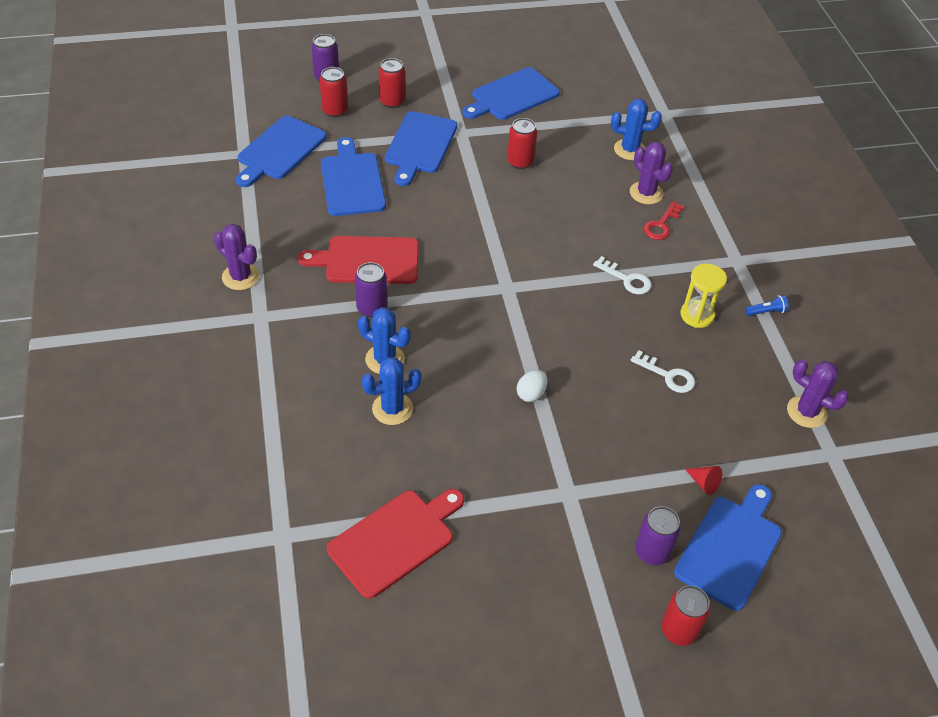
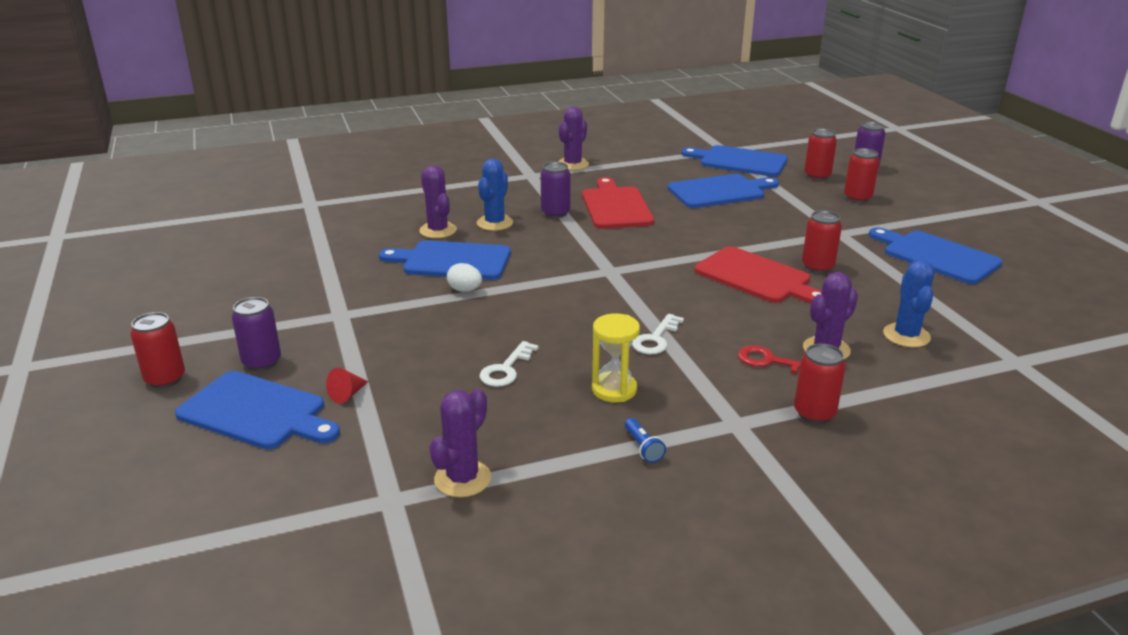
camera: 85 degrees right, 20 degrees down
red cutting board [327,489,464,599] -> red cutting board moved to [694,246,822,304]
blue cactus [361,357,422,425] -> purple cactus [419,165,457,238]
blue cutting board [385,111,458,186] -> blue cutting board moved to [379,240,511,280]
none -> red can [794,344,846,424]

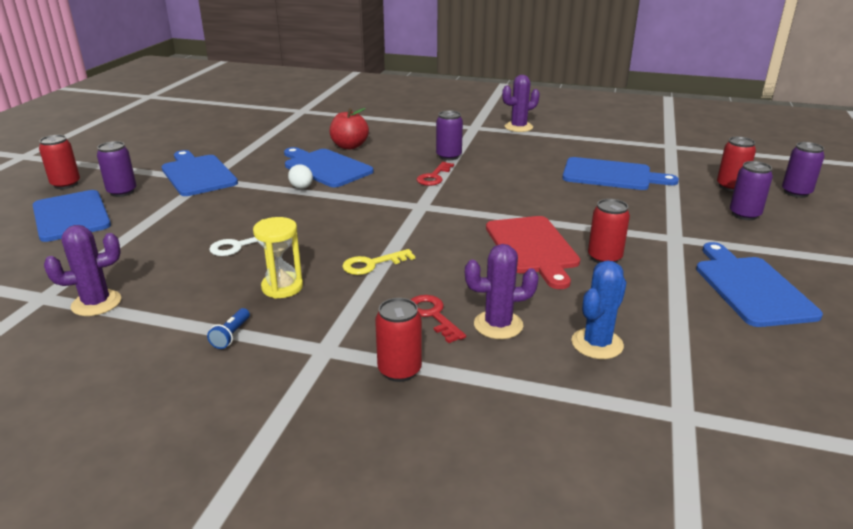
camera: 35 degrees right, 0 degrees up
red cone [326,368,369,404] -> none
purple cactus [419,165,457,238] -> red apple [330,108,369,149]
blue cactus [477,159,513,231] -> none
red cutting board [582,177,654,229] -> none
white key [632,314,684,354] -> yellow key [342,249,415,275]
blue cutting board [681,145,788,177] -> blue cutting board moved to [162,150,238,196]
red can [844,148,879,203] -> purple can [730,161,773,220]
none -> red key [417,162,454,186]

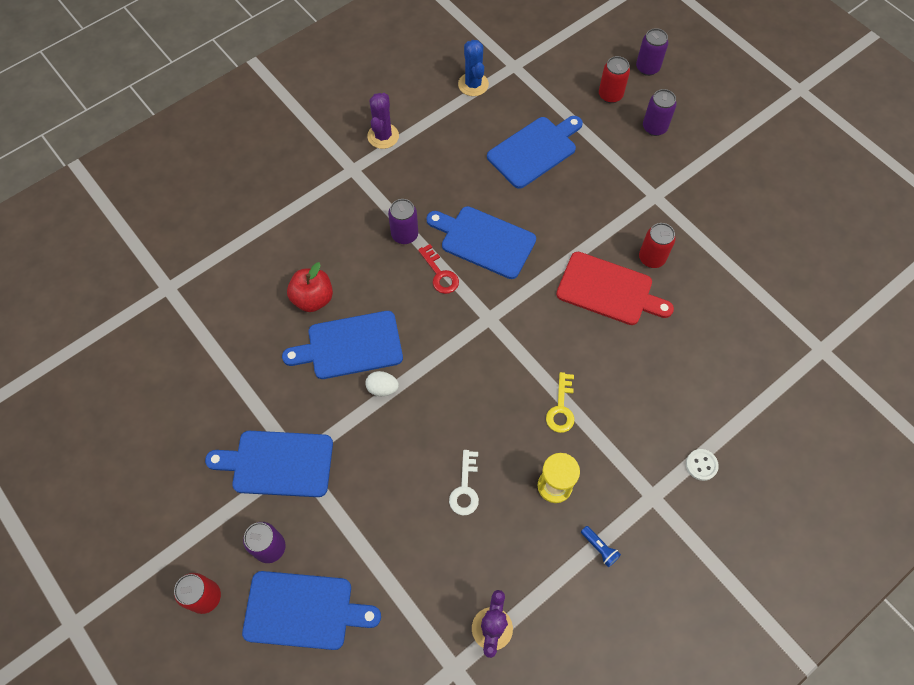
camera: 55 degrees left, 35 degrees up
red can [375,298,422,382] -> white button [686,449,719,481]
red key [411,295,466,343] -> none
purple cactus [465,244,539,339] -> none
blue cactus [571,260,627,359] -> blue cactus moved to [458,40,489,96]
blue cutting board [696,242,823,327] -> blue cutting board moved to [426,206,536,279]

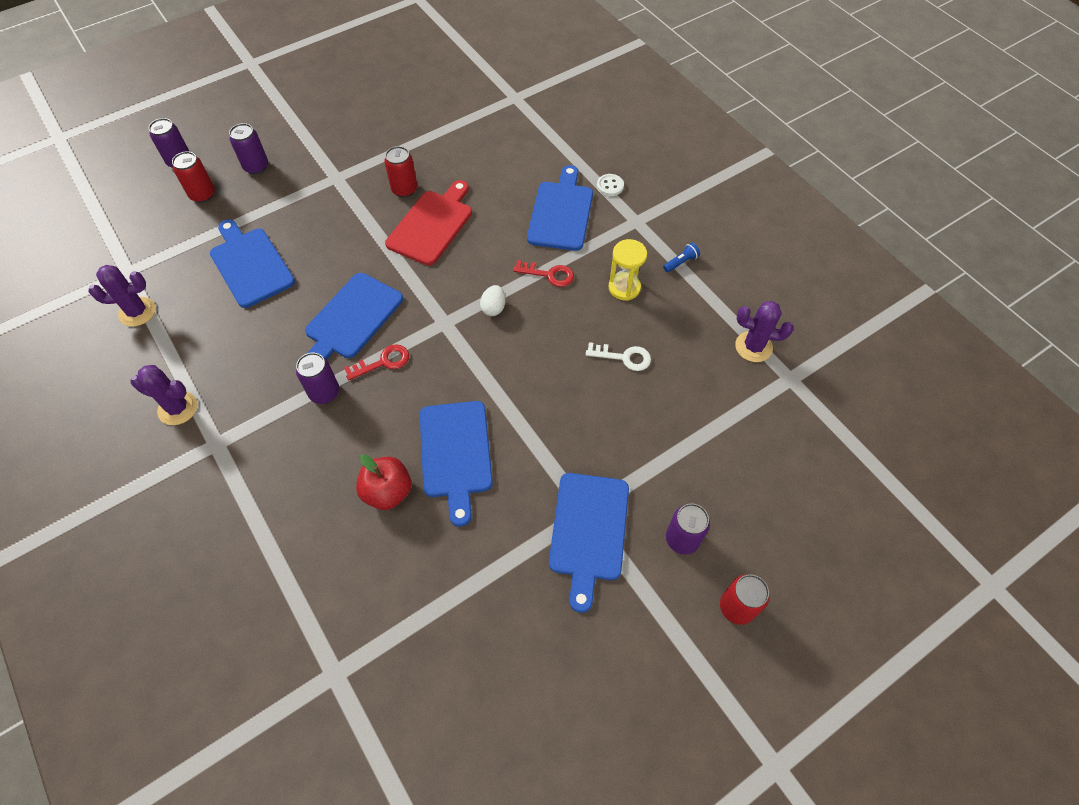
camera: 85 degrees left, 5 degrees down
blue cutting board [242,571,381,650] -> blue cutting board moved to [527,165,593,251]
white egg [365,371,399,396] -> white egg moved to [480,285,506,316]
blue cactus [458,40,489,96] -> purple cactus [89,265,156,327]
yellow key [546,372,574,433] -> red key [513,260,574,287]

